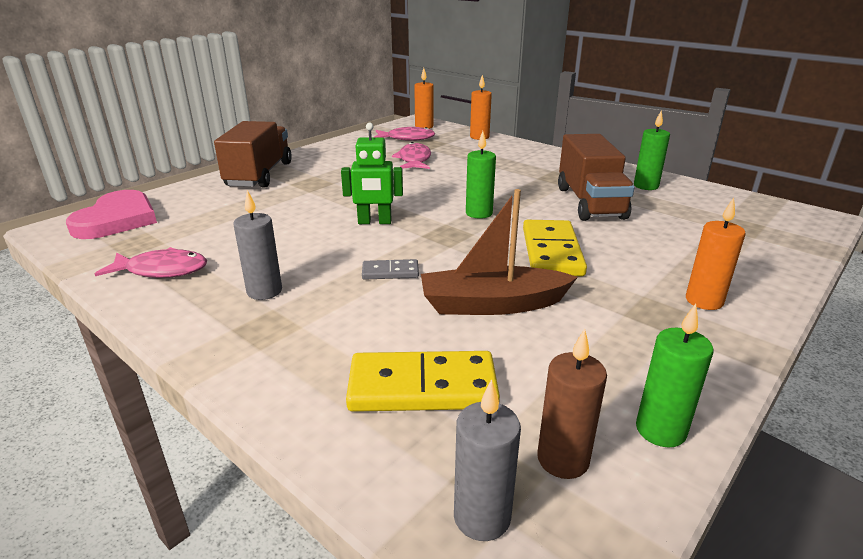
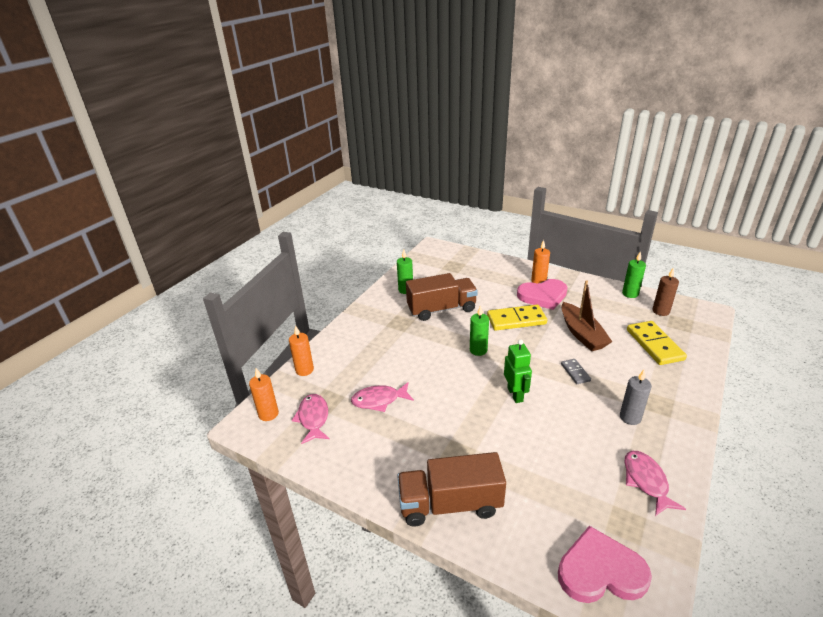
camera: 100 degrees left, 5 degrees up
grey candle [454,379,521,541] -> none
none -> pink heart [517,279,568,310]

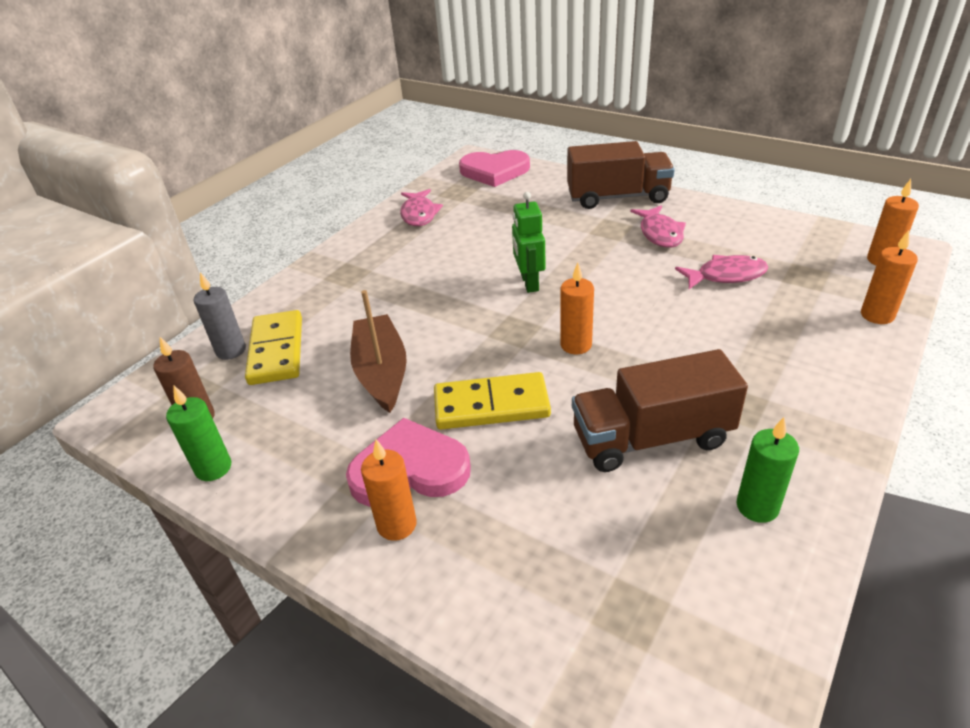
camera: 175 degrees left, 5 degrees up
pink fish [292,394,330,444] -> pink fish moved to [630,205,686,248]
green candle [470,305,489,356] -> orange candle [560,263,594,354]
grey domino [561,359,591,384] -> none
grey candle [620,370,652,425] -> grey candle moved to [193,272,246,360]

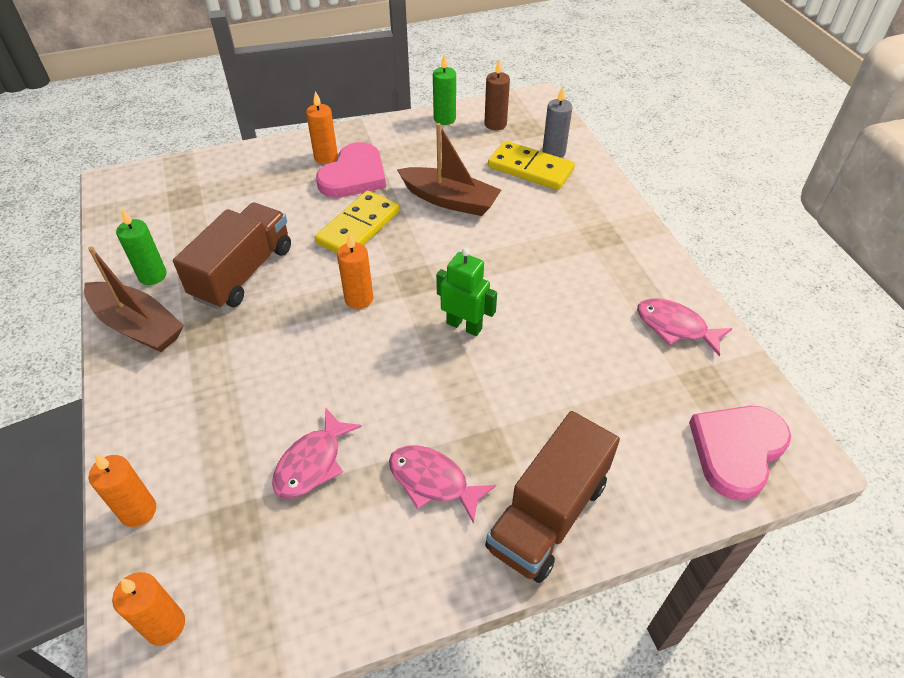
camera: 125 degrees right, 10 degrees up
none -> brown boat [84,246,184,352]

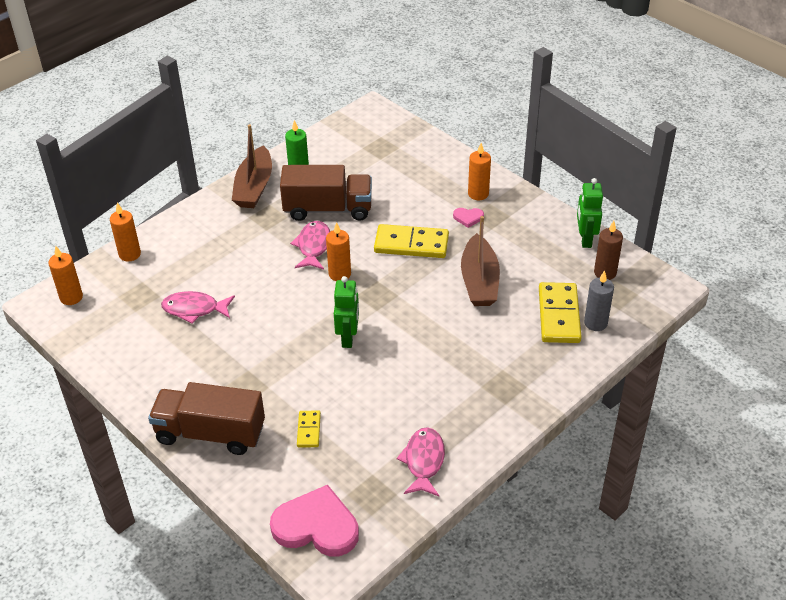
camera: 65 degrees right, 5 degrees down
pink heart [316,142,386,198] -> pink heart [453,208,484,228], size x0.44
pink fish [389,445,496,524] -> pink fish moved to [290,221,330,270]
green candle [433,54,456,125] -> green robot [577,178,603,248]
none -> yellow domino [297,411,321,447]

